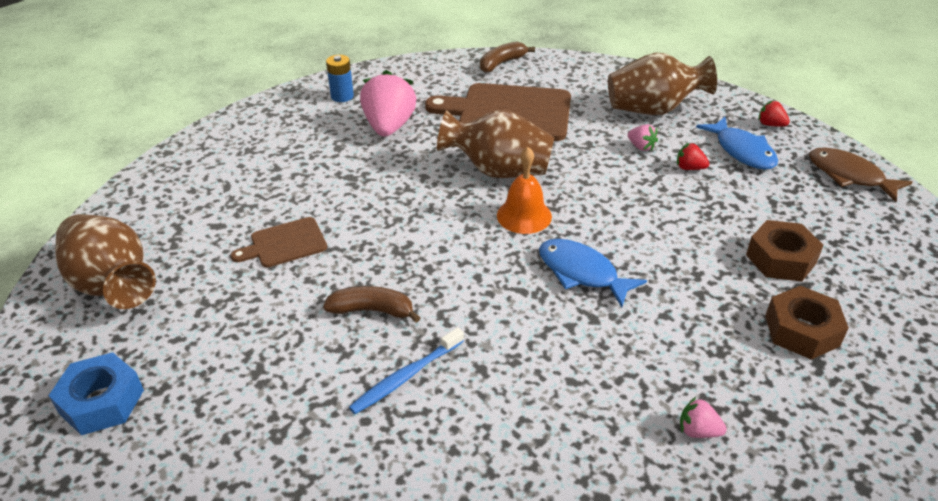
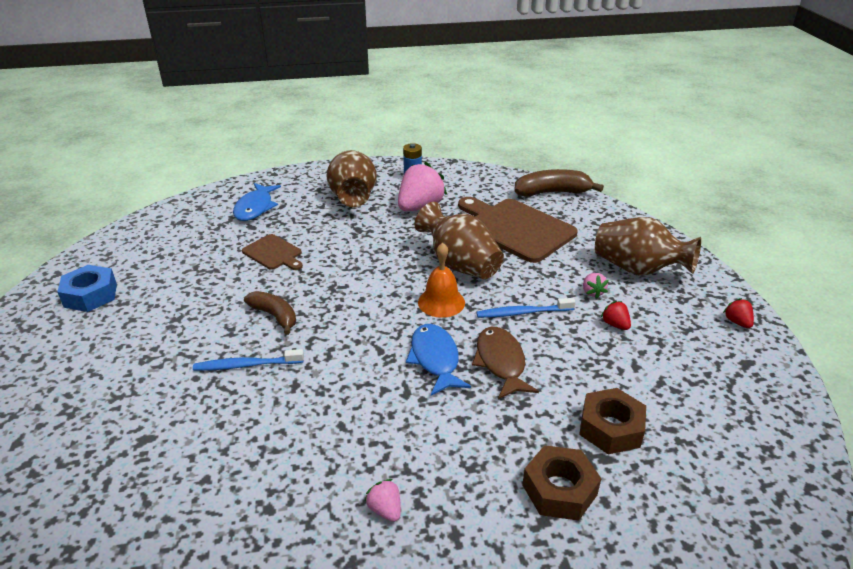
camera: 35 degrees right, 5 degrees down
brown vase [55,214,156,309] -> brown vase moved to [326,150,377,207]
brown cutting board [231,217,327,267] -> brown cutting board turned 150 degrees counterclockwise [242,234,303,270]
brown banana [480,42,535,73] -> brown banana [514,169,604,197], size x1.50
blue fish [696,117,778,170] -> blue fish moved to [233,183,281,221]
brown fish [809,147,913,202] -> brown fish moved to [472,327,539,399]
none -> blue toothbrush [476,298,576,318]

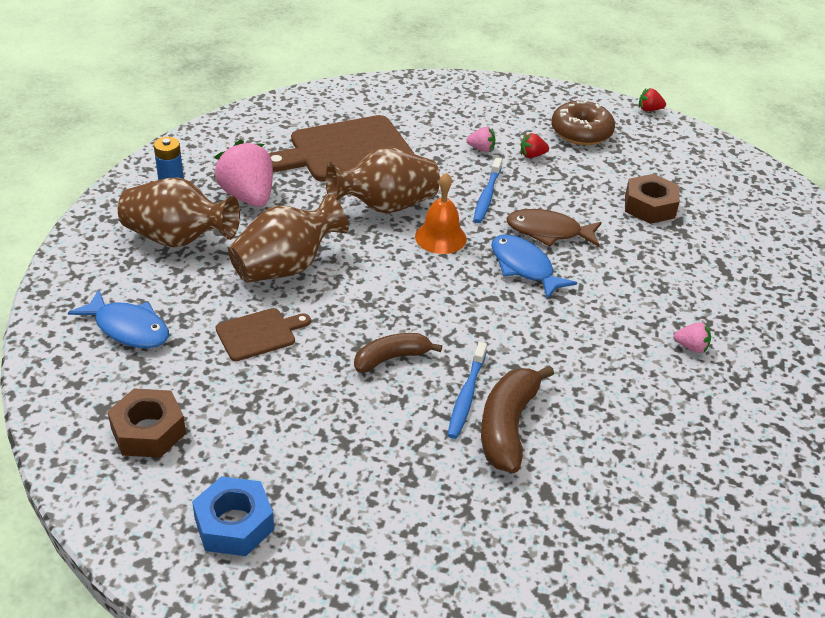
camera: 70 degrees left, 5 degrees up
pink strawberry [365,479,401,522] -> pink strawberry turned 150 degrees counterclockwise [674,322,711,353]
blue fish [406,324,471,396] -> blue fish turned 45 degrees clockwise [491,234,577,299]
brown banana [514,169,604,197] -> brown banana moved to [481,365,554,473]
brown nut [522,445,602,521] -> brown nut moved to [107,388,186,458]
brown vase [595,217,701,275] -> brown vase moved to [228,194,349,283]
red strawberry [723,298,754,328] -> red strawberry moved to [639,88,666,111]
none -> brown donut [551,100,615,145]

